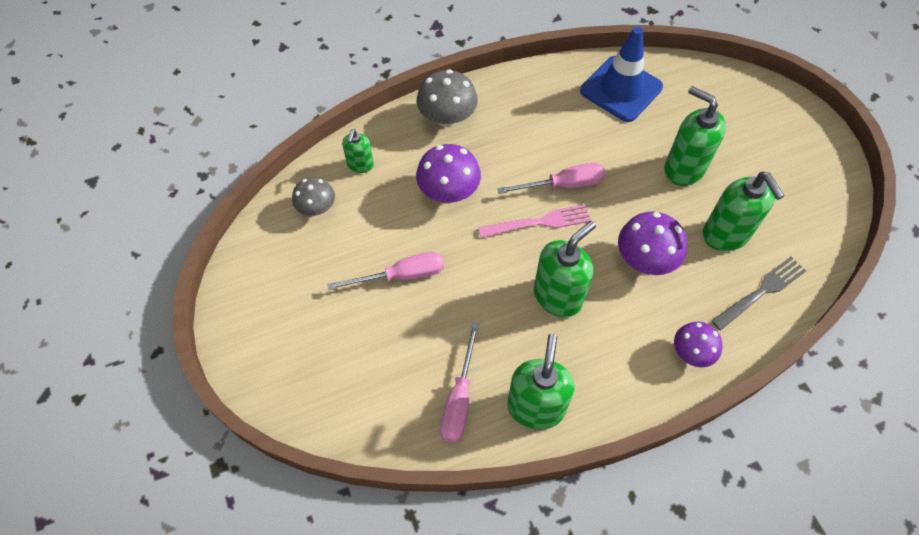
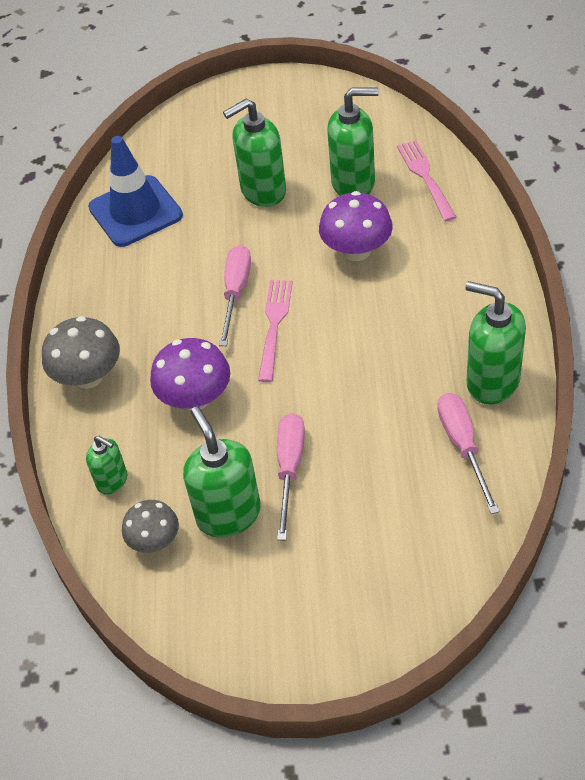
camera: 65 degrees left, 10 degrees down
pink screwdriver [440,323,479,443] -> pink screwdriver turned 135 degrees counterclockwise [438,393,500,514]
green soap dispenser [534,221,596,317] -> green soap dispenser moved to [183,407,261,538]
purple mushroom [674,322,723,367] -> none
grey fork [712,257,806,330] -> pink fork [397,140,456,221]

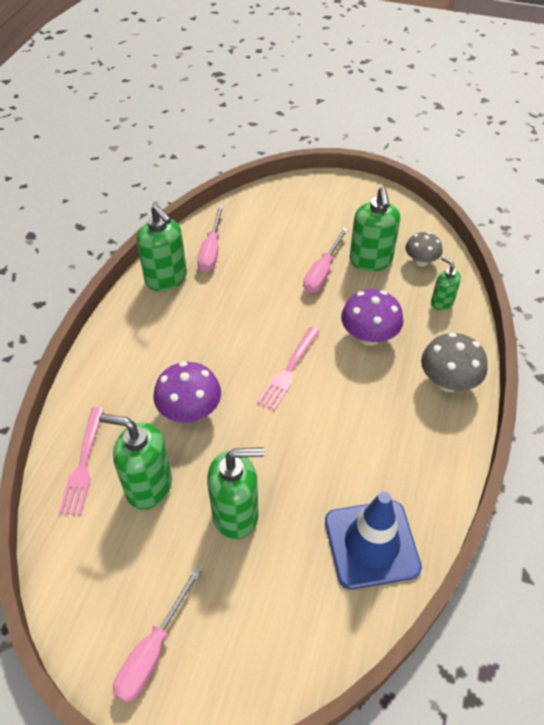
camera: 165 degrees left, 0 degrees up
pink screwdriver [219,245,251,346] -> pink screwdriver moved to [113,568,201,703]

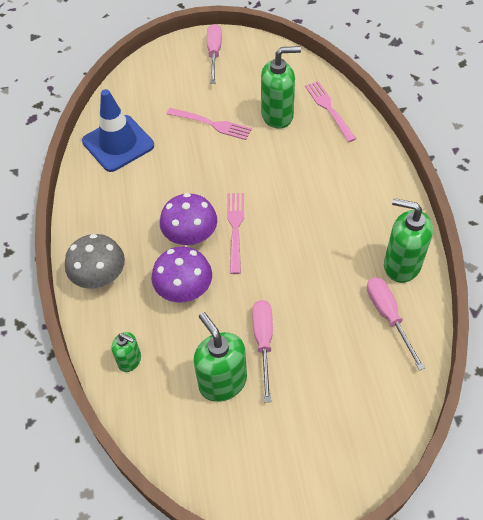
camera: 155 degrees right, 5 degrees up
purple mushroom [153,362,221,423] -> purple mushroom moved to [160,193,217,245]
green soap dispenser [207,447,265,539] -> pink fork [167,108,252,140]
grey mushroom [405,232,443,267] -> none

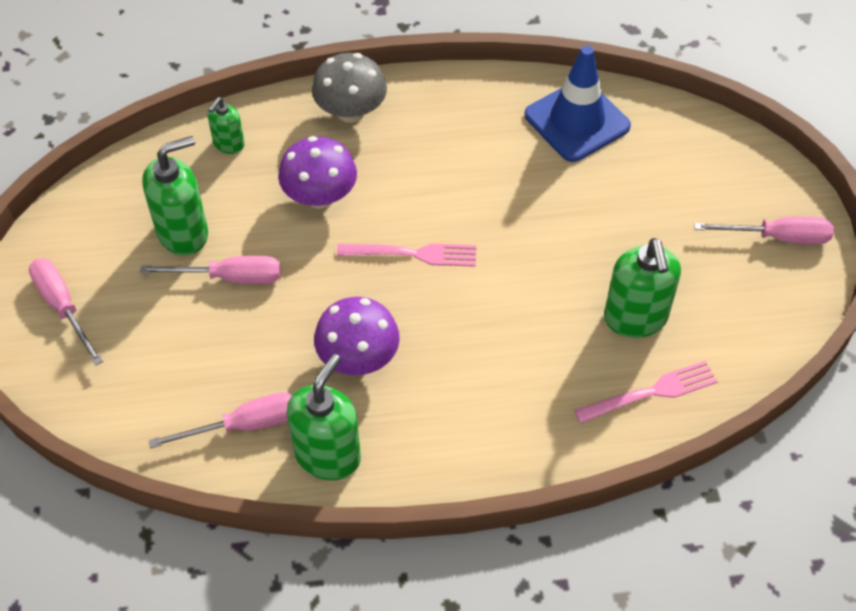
camera: 90 degrees right, 0 degrees up
purple mushroom [160,193,217,245] -> purple mushroom moved to [314,297,400,375]
pink fork [167,108,252,140] -> none
none -> pink screwdriver [29,258,103,366]

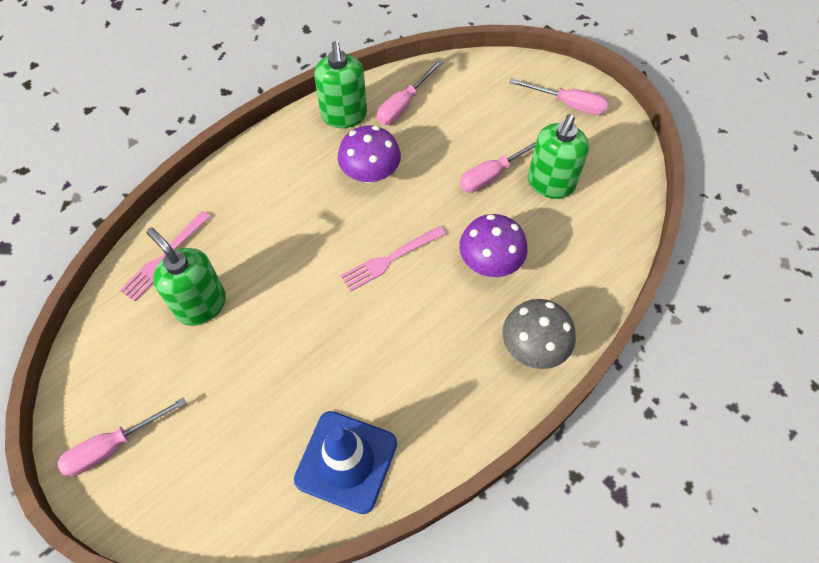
camera: 145 degrees right, 5 degrees up
green soap dispenser [207,97,245,154] -> none

